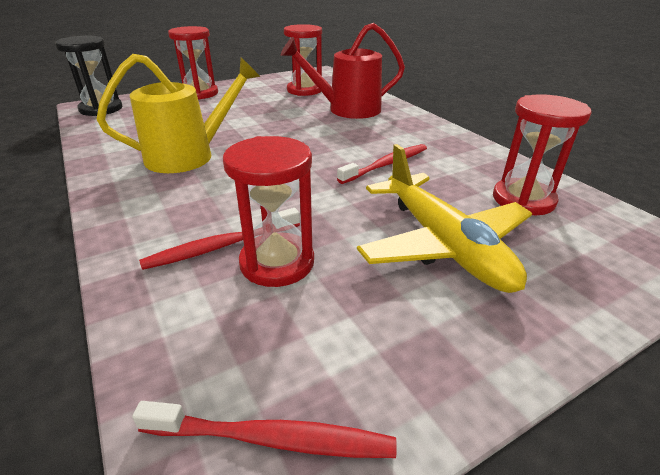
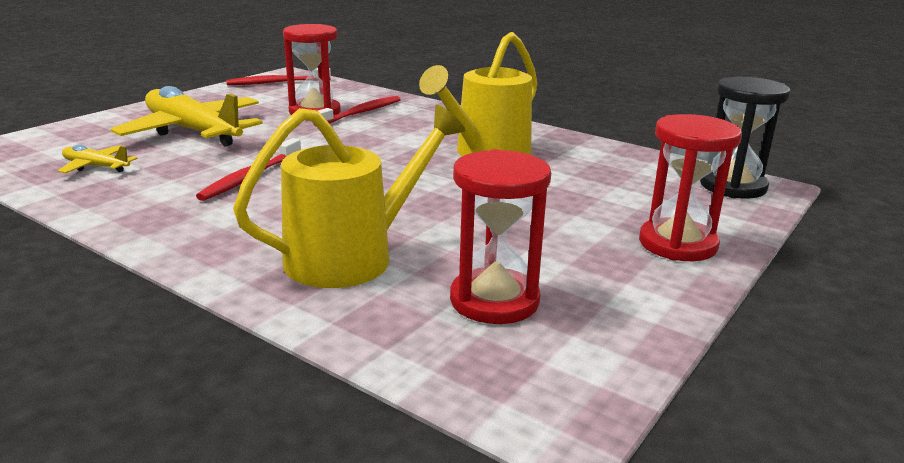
camera: 155 degrees right, 10 degrees down
red watering can [281,23,405,119] -> yellow watering can [233,105,465,288]
red hourglass [493,94,592,215] -> yellow plane [58,145,138,173]

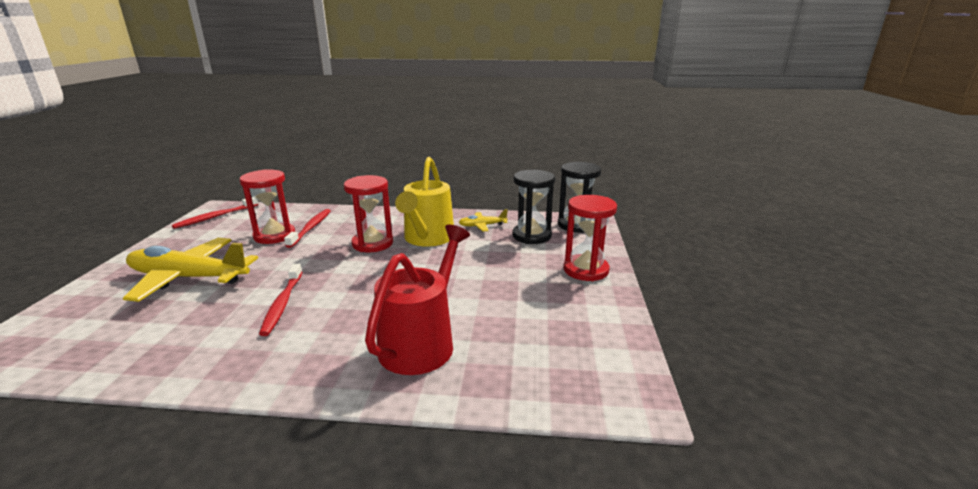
camera: 30 degrees left, 0 degrees up
yellow plane [58,145,138,173] -> yellow plane moved to [459,209,508,232]
yellow watering can [233,105,465,288] -> red watering can [365,225,470,375]
red hourglass [450,149,551,324] -> red hourglass moved to [344,175,393,252]
none -> black hourglass [512,170,555,244]

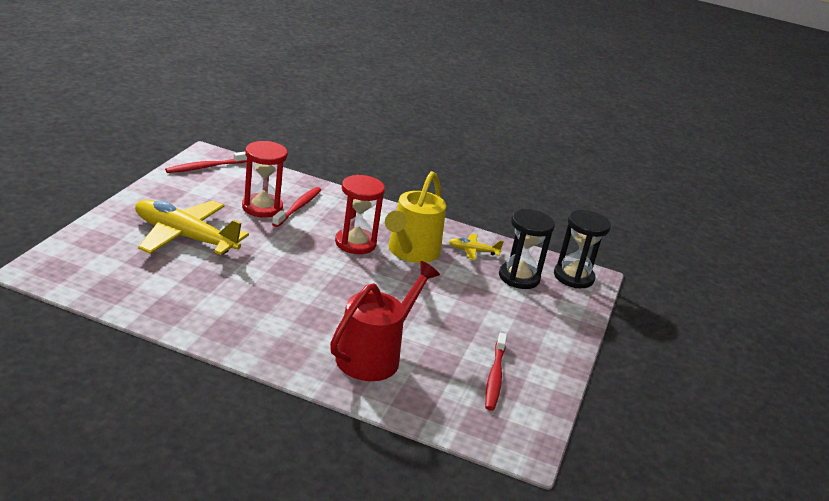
camera: 10 degrees right, 5 degrees up
red toothbrush [259,263,302,336] -> red toothbrush moved to [485,333,507,411]
red hourglass [563,195,617,281] -> none

